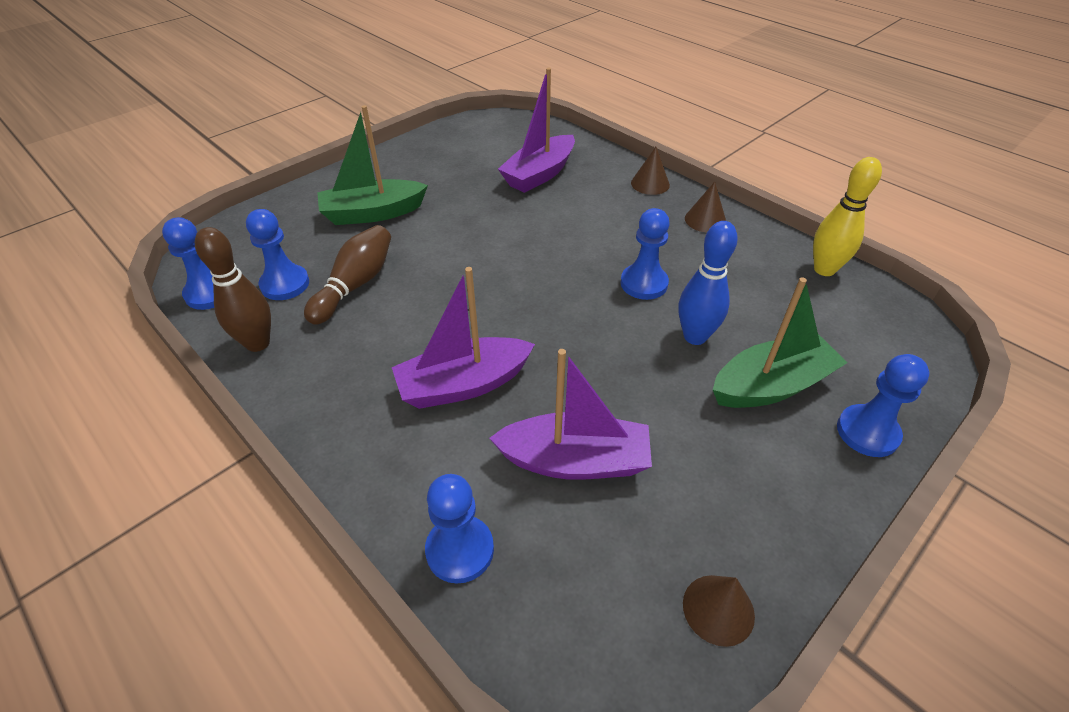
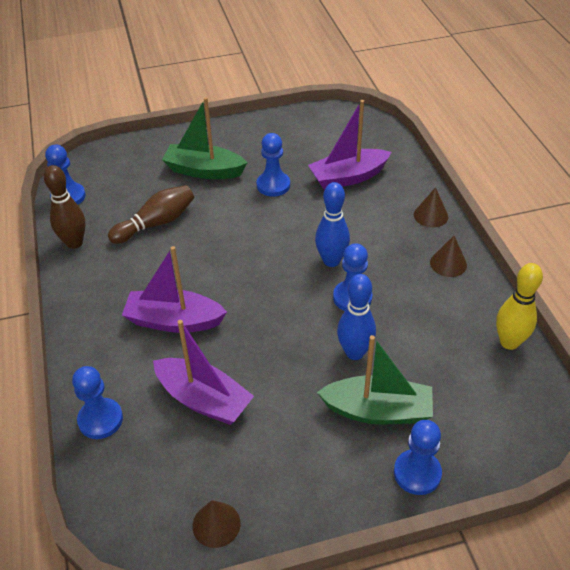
camera: 30 degrees right, 0 degrees up
blue pawn [246,209,309,300] -> blue pawn moved to [257,133,290,197]
none -> blue bowling pin [315,182,350,267]

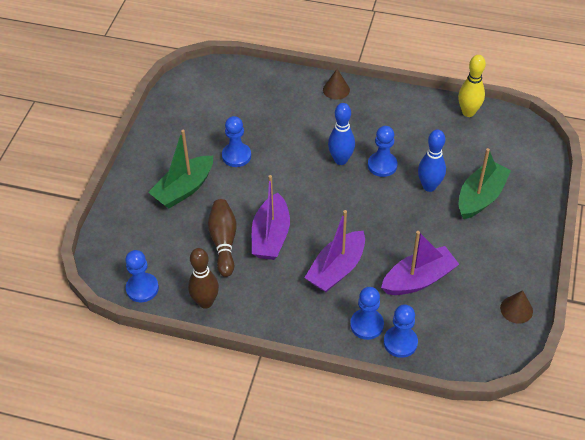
camera: 60 degrees left, 5 degrees up
purple boat [308,100,391,190] -> purple boat moved to [252,175,290,260]
blue pawn [394,420,442,495] -> blue pawn moved to [350,287,384,340]
brown cone [430,236,467,277] -> none

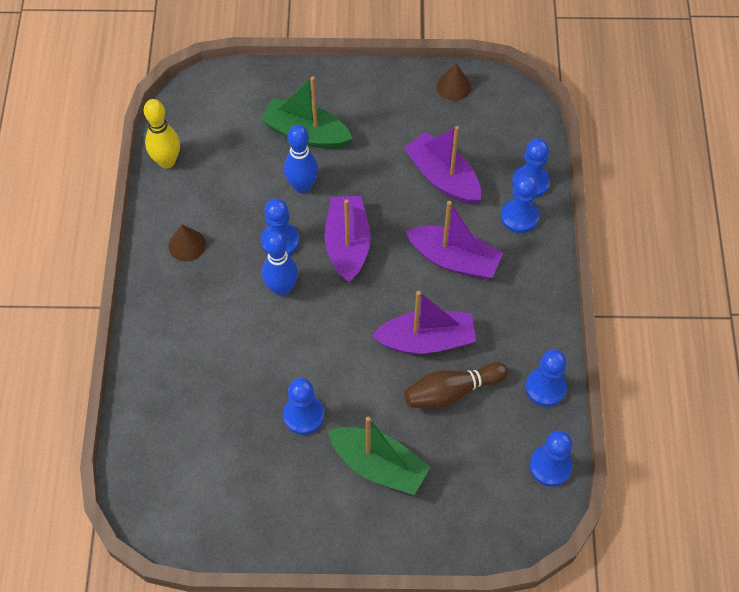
camera: 105 degrees left, 10 degrees up
brown bowling pin [188,248,219,309] -> blue pawn [526,349,567,407]
brown cone [323,69,350,100] -> brown cone moved to [168,225,206,261]
none -> purple boat [324,196,371,283]

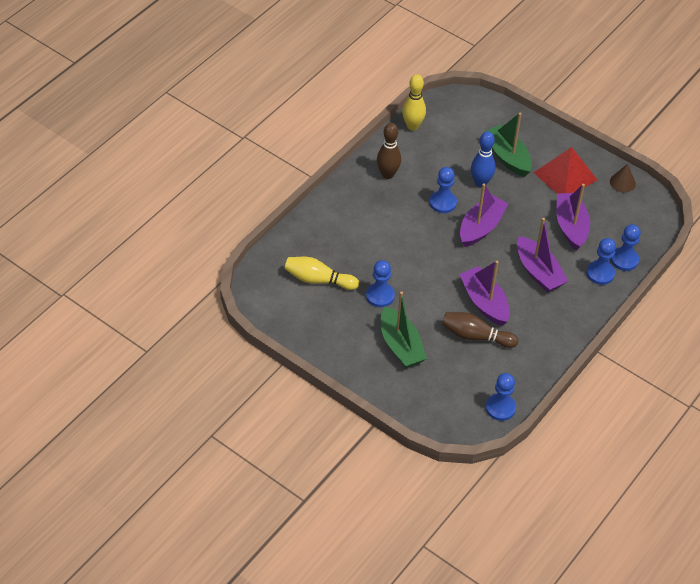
camera: 35 degrees right, 10 degrees down
brown cone [168,225,206,261] -> brown bowling pin [377,123,401,179]
blue bowling pin [262,231,298,296] -> none
purple boat [372,291,476,354] -> purple boat turned 150 degrees counterclockwise [459,261,510,326]
blue pawn [526,349,567,407] -> none
none -> yellow bowling pin [285,257,359,290]
none -> red pyramid [534,147,597,194]

